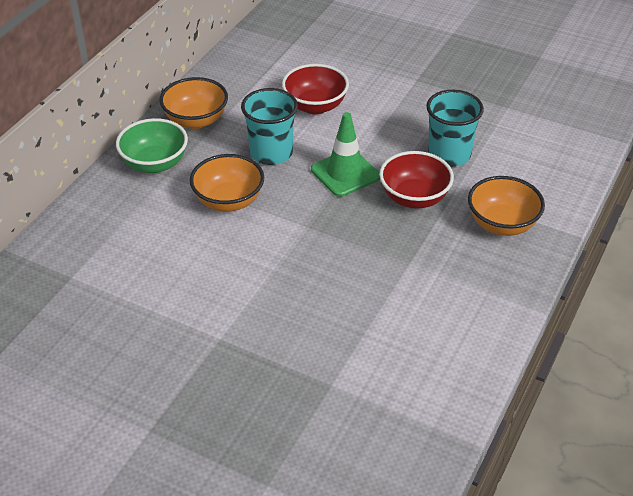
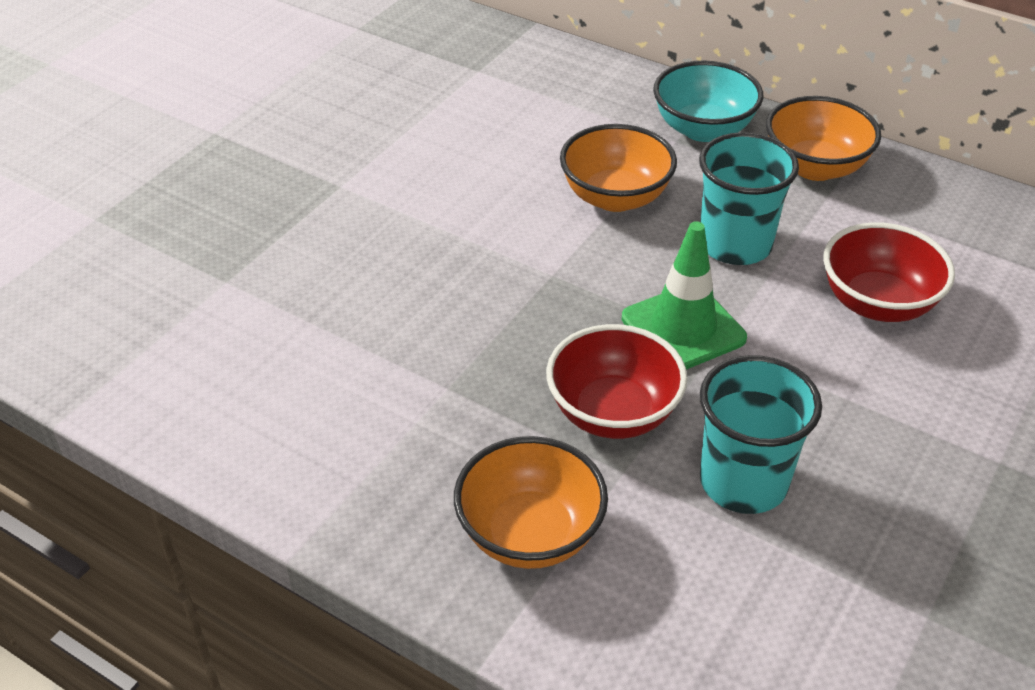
camera: 95 degrees right, 0 degrees up
green bowl [116,118,188,173] -> turquoise bowl [653,61,763,142]

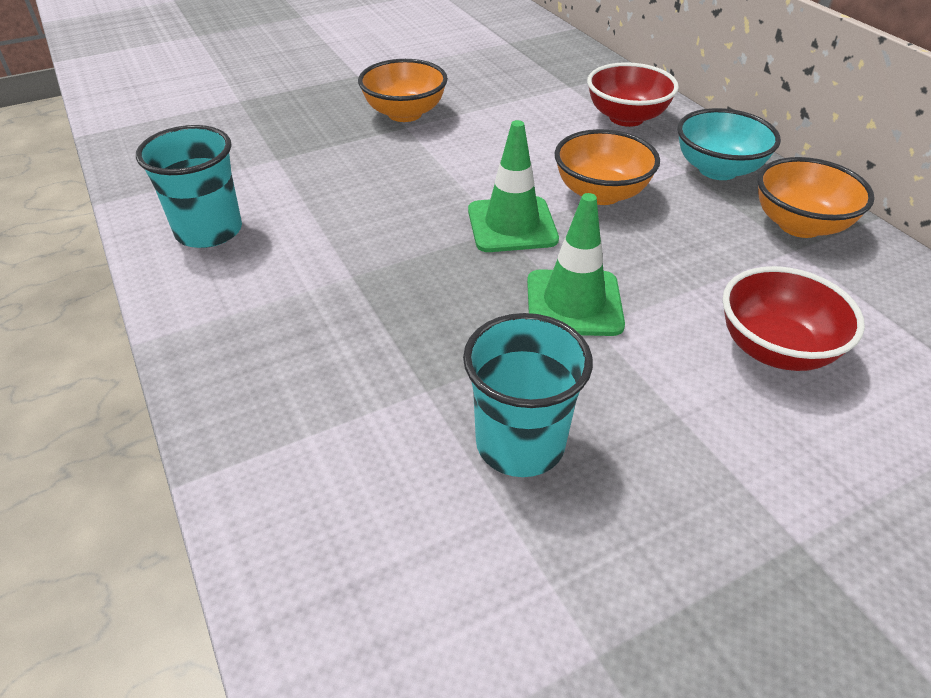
camera: 30 degrees right, 0 degrees up
orange bowl [454,436,608,569] -> orange bowl moved to [358,59,448,122]
red bowl [546,324,688,439] -> red bowl moved to [587,62,679,127]
turquoise cup [699,132,799,265] -> turquoise cup moved to [136,125,242,248]
none -> green traffic cone [468,120,559,252]

